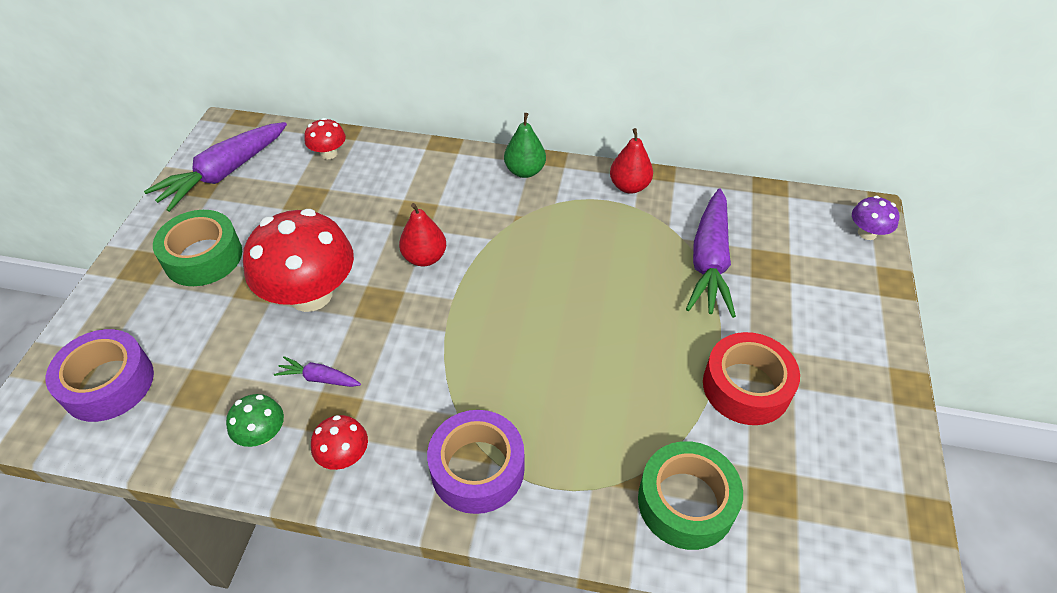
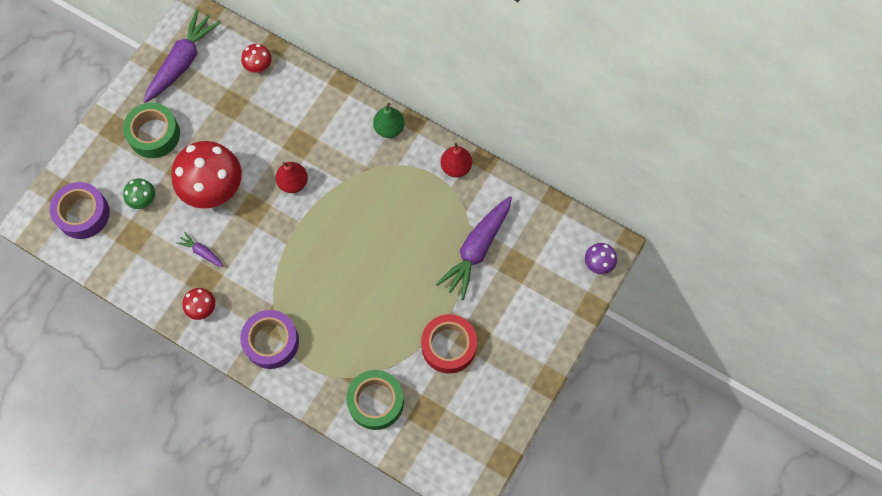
camera: 20 degrees right, 20 degrees up
purple carrot [144,122,287,212] -> purple carrot turned 150 degrees clockwise [144,10,221,103]
green mushroom [226,394,284,447] -> green mushroom moved to [123,179,155,209]

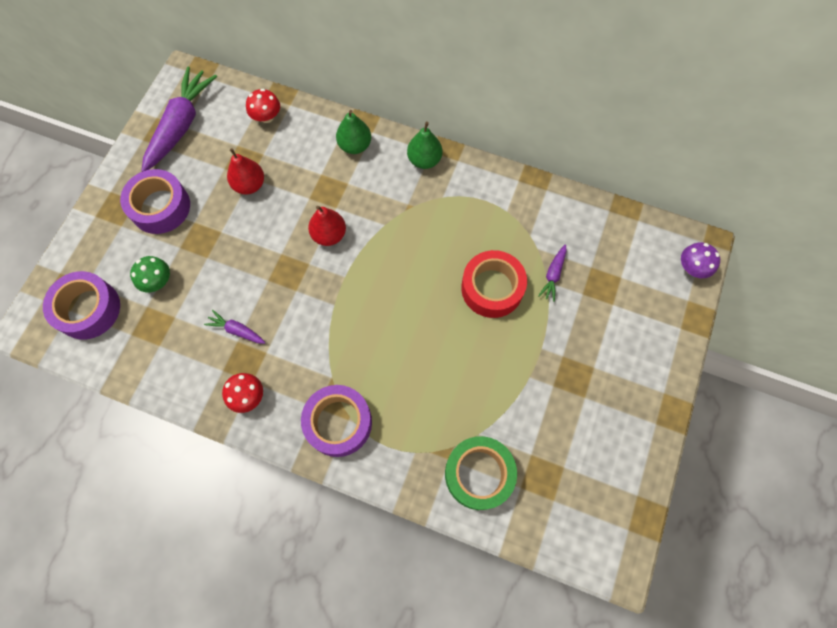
camera: 10 degrees left, 0 degrees up
green tape [123,103,180,158] -> purple tape [120,169,190,234]
red mushroom [171,141,242,209] -> none
red tape [421,314,477,373] -> red tape moved to [461,250,527,318]
purple carrot [436,196,512,300] -> purple carrot [538,244,566,302], size x0.46
red pear [441,143,472,177] -> red pear moved to [227,148,264,195]
none -> green pear [336,110,371,154]

